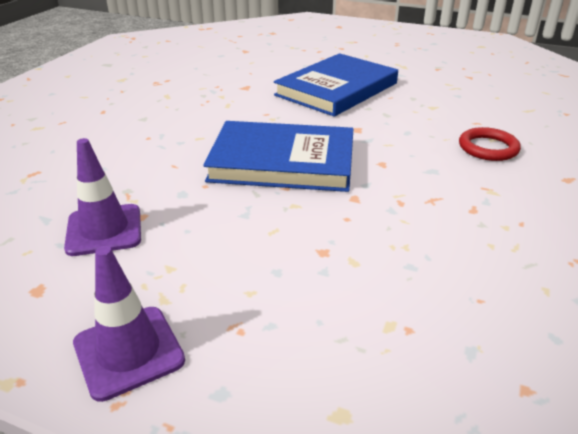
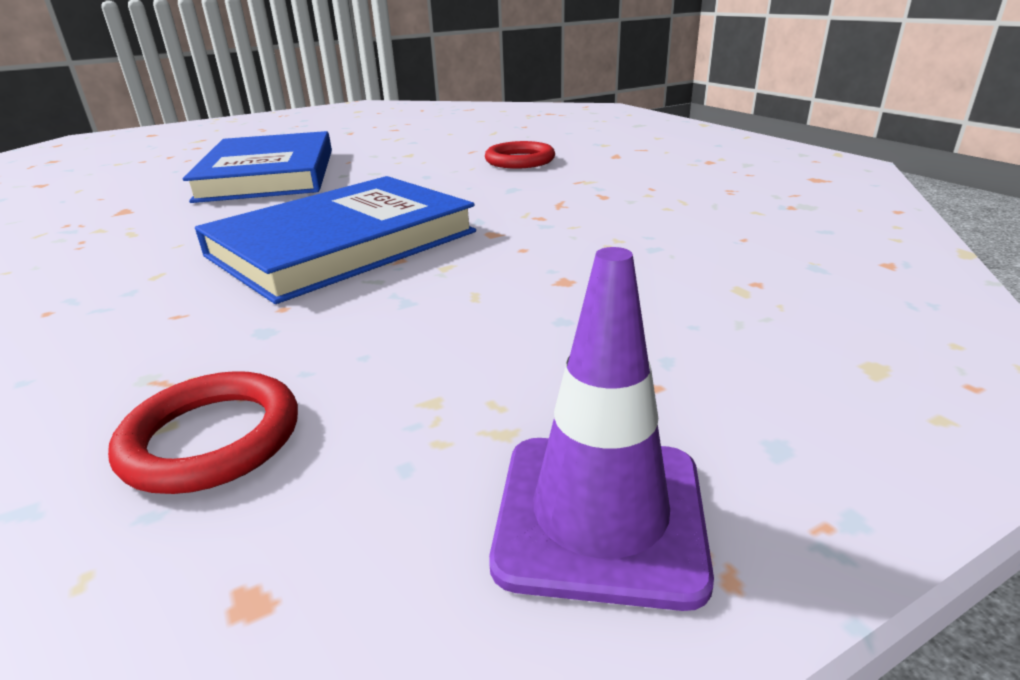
camera: 50 degrees left, 5 degrees down
purple traffic cone [64,138,141,256] -> red ring [108,371,298,494]

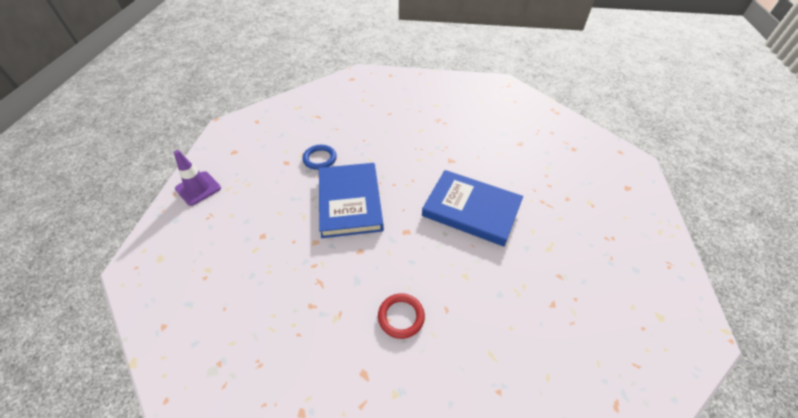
camera: 125 degrees right, 20 degrees up
red ring [108,371,298,494] -> none
none -> blue ring [302,145,337,170]

